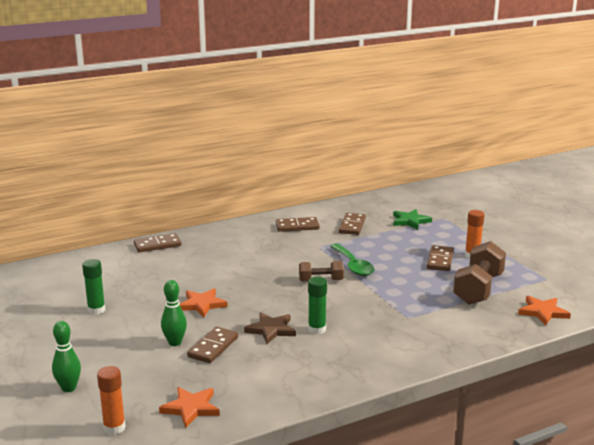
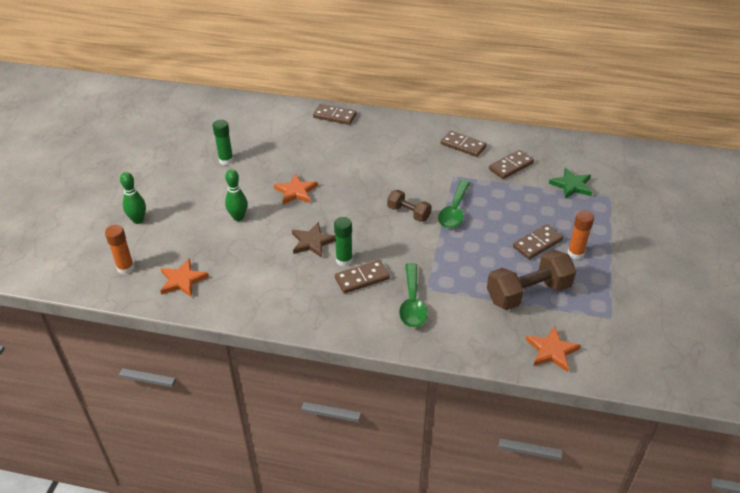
camera: 40 degrees right, 20 degrees up
brown domino [187,327,238,363] -> brown domino moved to [335,260,390,294]
none -> green spoon [399,263,427,328]

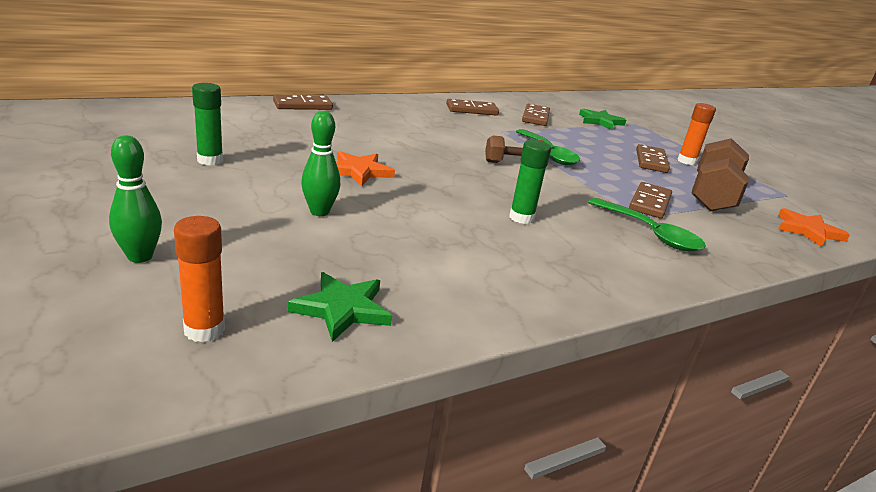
camera: 45 degrees left, 15 degrees down
orange star [160,258,209,297] -> green star [288,272,392,342]
brown star [292,222,335,258] -> none
brown domino [335,260,390,294] -> brown domino moved to [629,182,672,219]

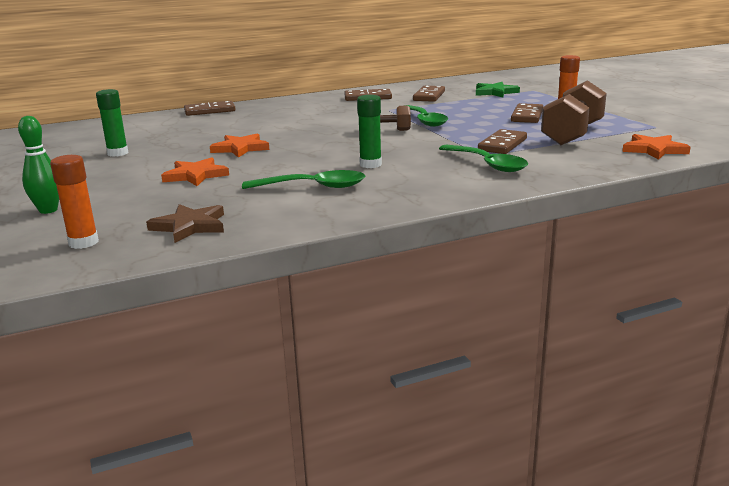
camera: 10 degrees right, 5 degrees down
green star [288,272,392,342] -> brown star [146,204,224,243]
green bowling pin [301,111,340,216] -> orange star [161,157,229,186]
none -> green spoon [242,170,365,189]

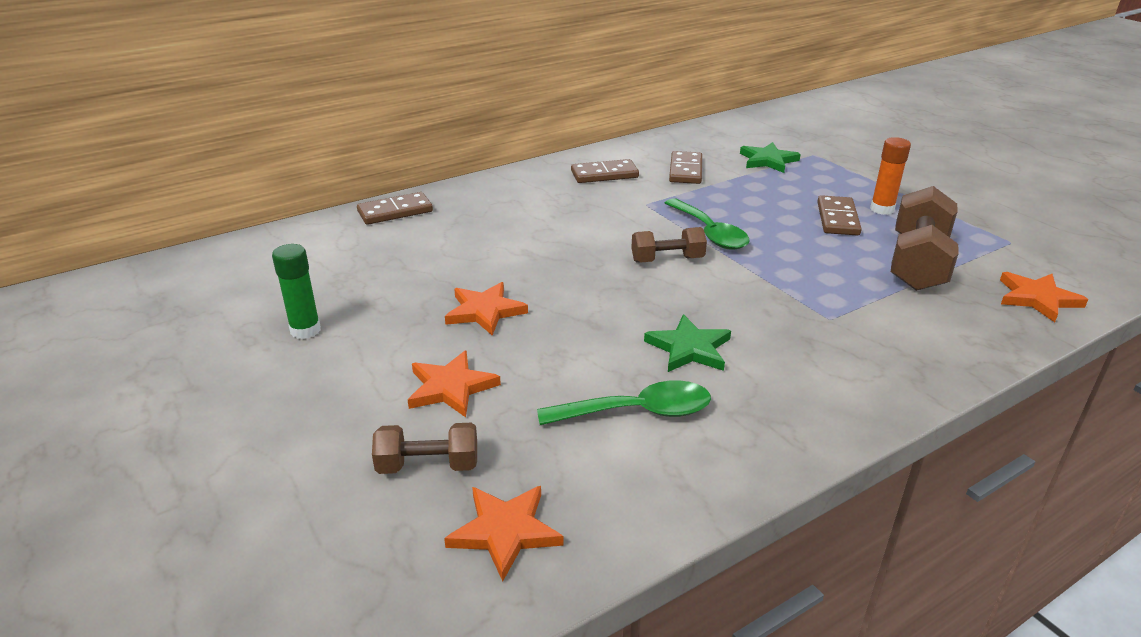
camera: 10 degrees left, 10 degrees up
green bowling pin [18,116,59,214] -> none
orange glue stick [50,155,99,249] -> none
brown star [146,204,224,243] -> orange star [444,486,563,581]
green glue stick [357,95,382,168] -> green star [644,314,731,372]
green spoon [439,145,528,172] -> none
brown domino [478,129,527,154] -> none
none -> brown dumbbell [372,423,477,474]

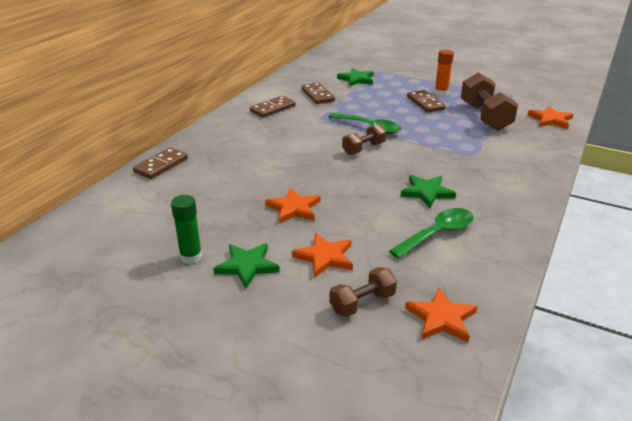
camera: 30 degrees left, 0 degrees up
none -> green star [213,243,280,288]

